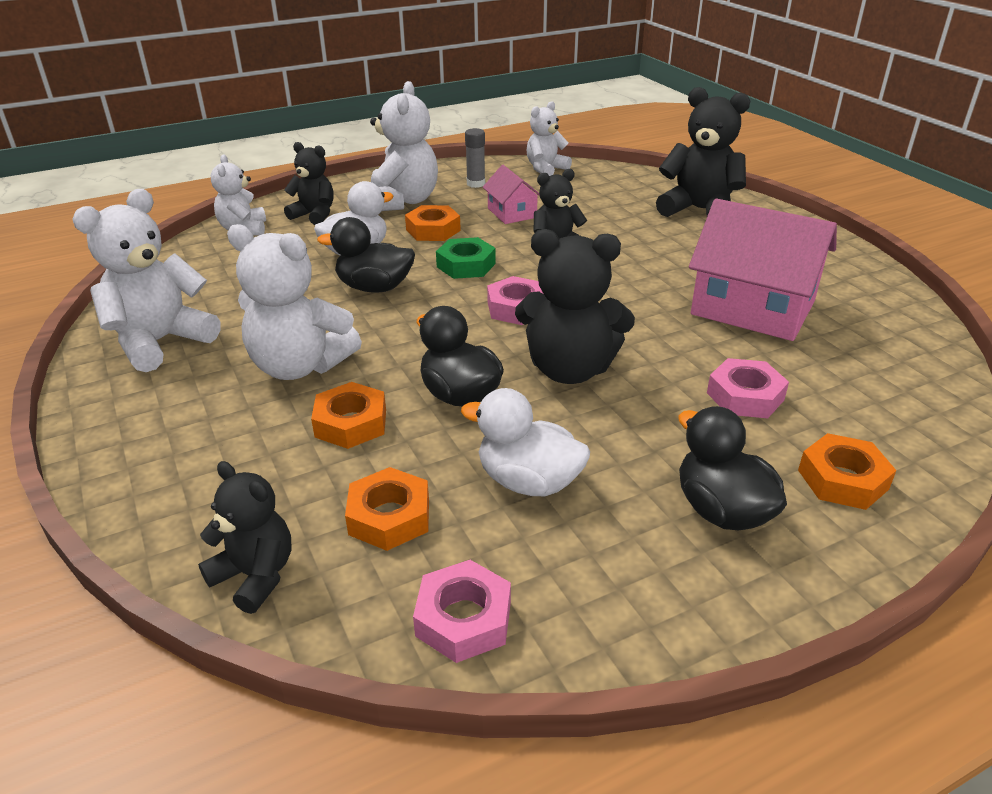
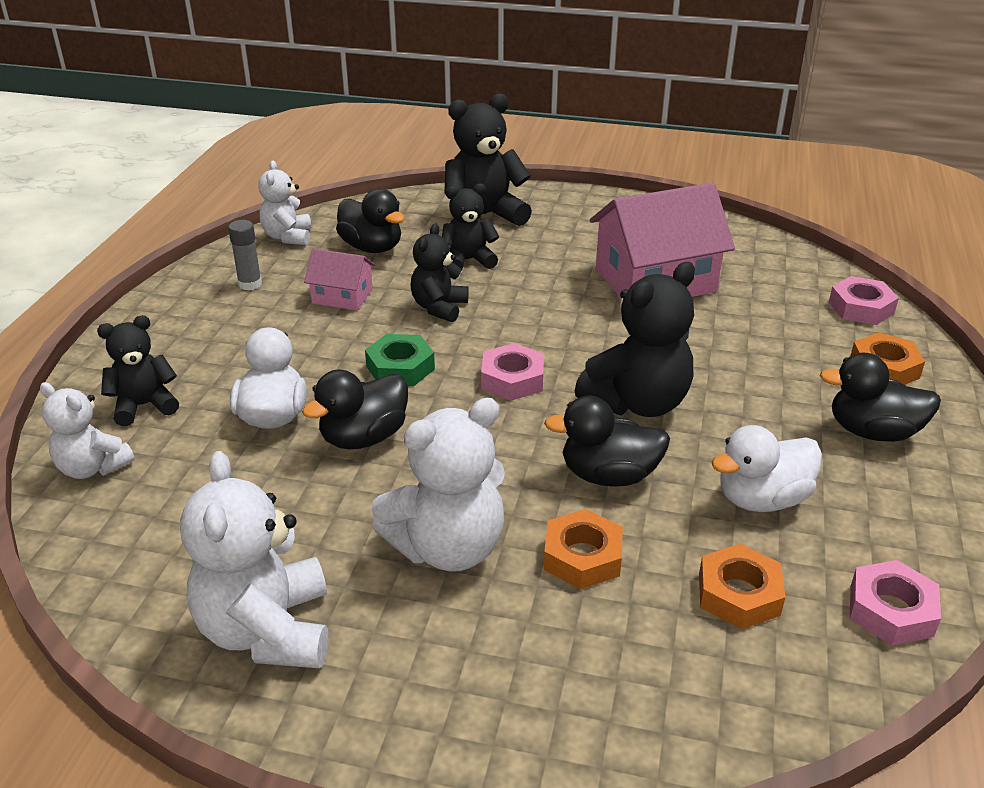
camera: 50 degrees left, 0 degrees up
black teddy bear [198,461,291,614] -> black teddy bear moved to [442,183,499,271]
white teddy bear [370,81,438,211] -> none
orange nut [405,205,461,241] -> none
pink nut [707,358,789,418] -> pink nut moved to [829,276,899,325]
none -> black duck [336,189,405,253]

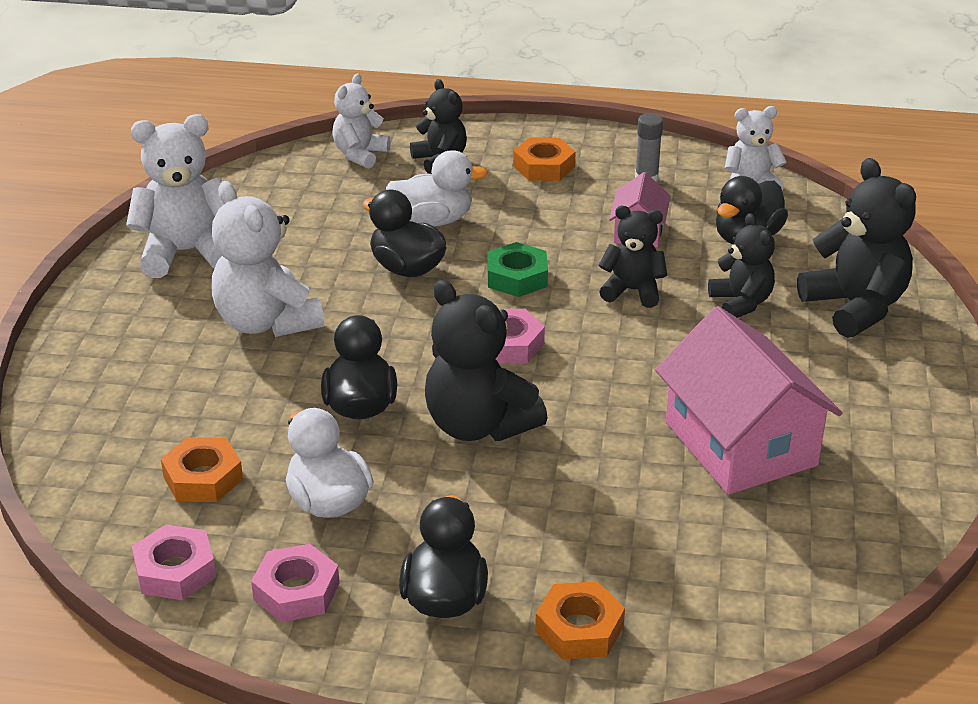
camera: 85 degrees right, 0 degrees up
orange nut [544,509,623,589] -> orange nut moved to [513,137,576,181]
pink nut [829,276,899,325] -> pink nut moved to [251,544,340,622]

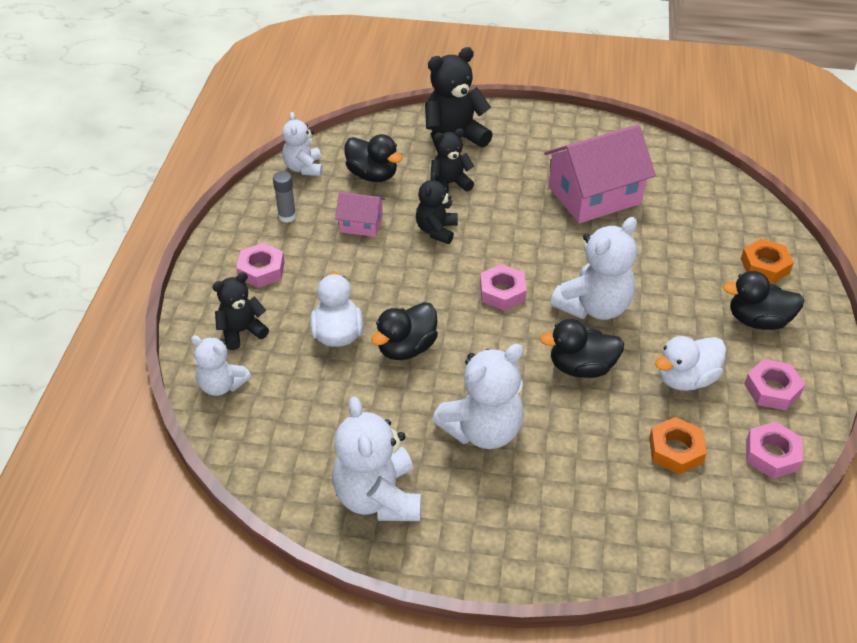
camera: 90 degrees left, 10 degrees up
black teddy bear [425,280,547,441] -> white teddy bear [550,217,637,320]
green nut [487,242,548,297] -> none
orange nut [513,137,576,181] -> pink nut [236,243,285,288]

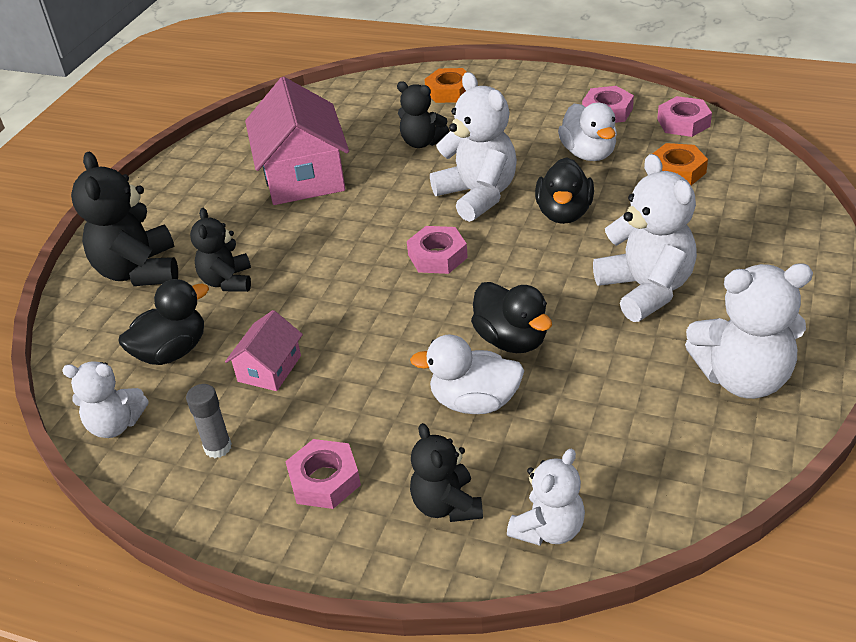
camera: 75 degrees left, 5 degrees down
black teddy bear [416,172,458,244] -> black teddy bear moved to [397,81,450,148]
black duck [722,271,804,330] -> none

